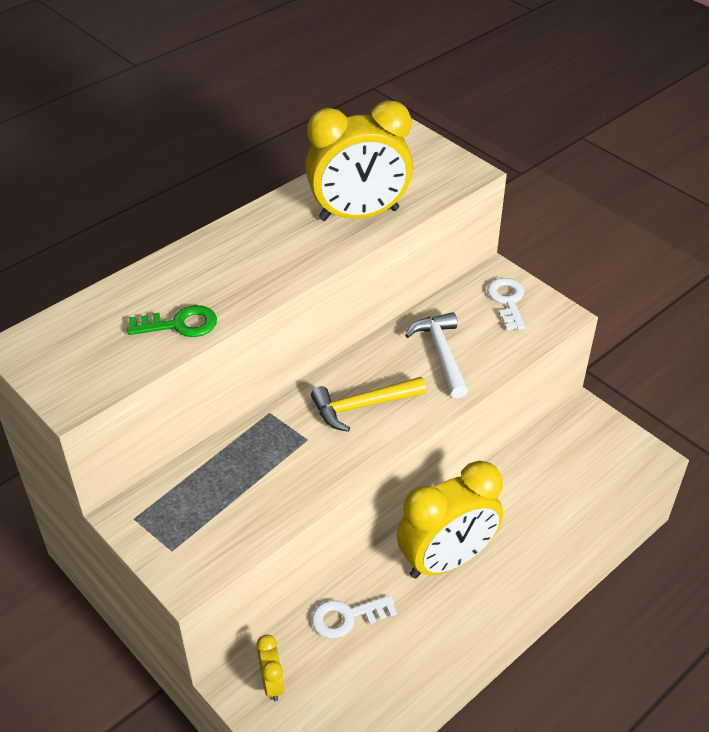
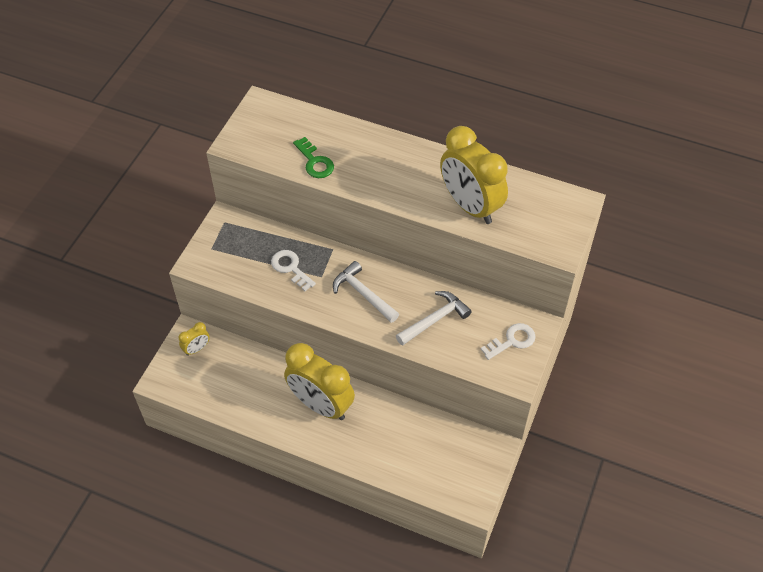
camera: 65 degrees right, 10 degrees up
yellow hammer [311,377,426,432] -> white hammer [333,261,399,323]
white key [312,595,397,638] -> white key moved to [271,250,316,291]

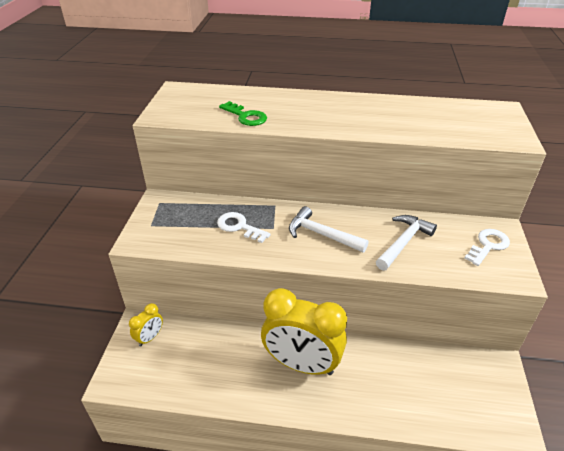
camera: 15 degrees left, 15 degrees down
yellow clock [440,126,508,224] -> none

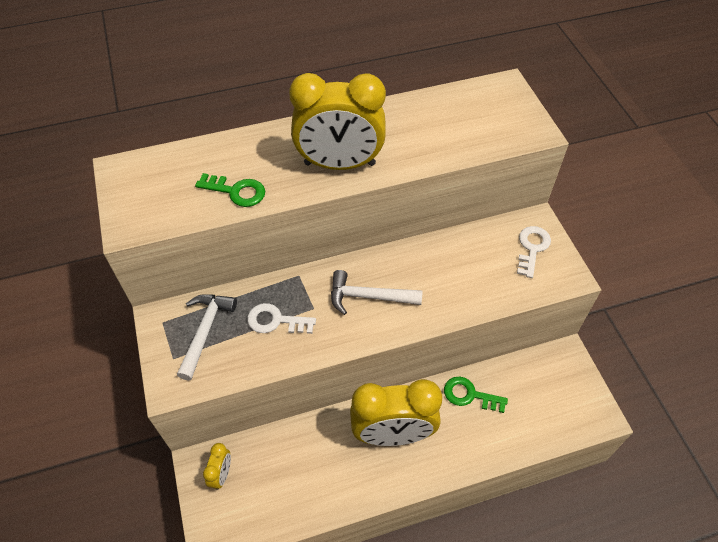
camera: 25 degrees left, 15 degrees up
white hammer [376,215,437,271] -> white hammer moved to [177,294,237,381]
none -> yellow clock [289,73,386,170]
none -> green key [444,376,508,413]

